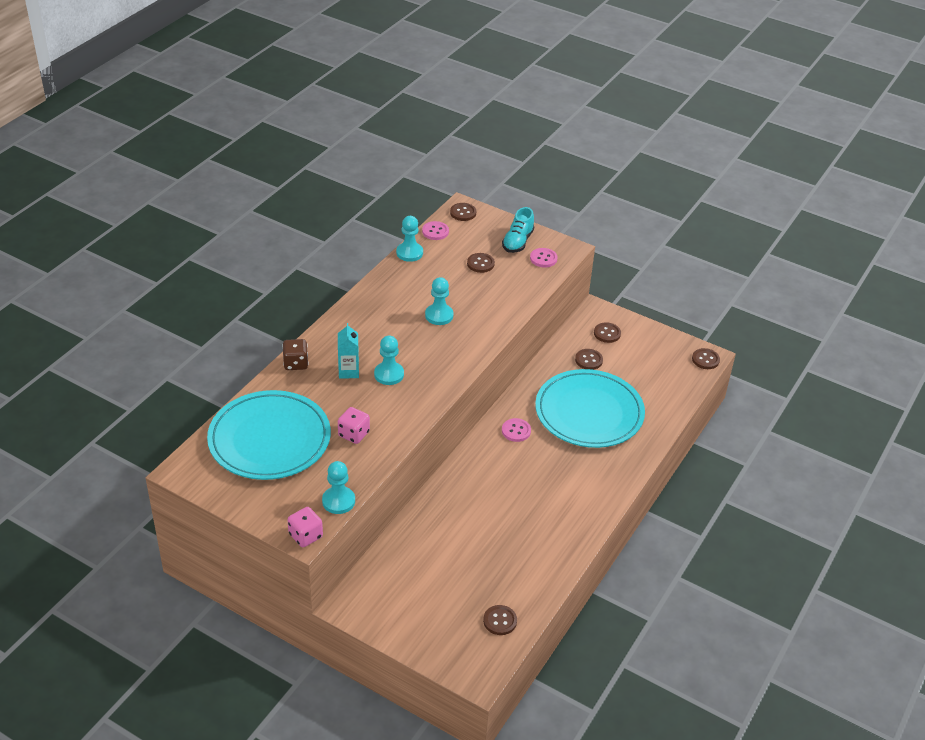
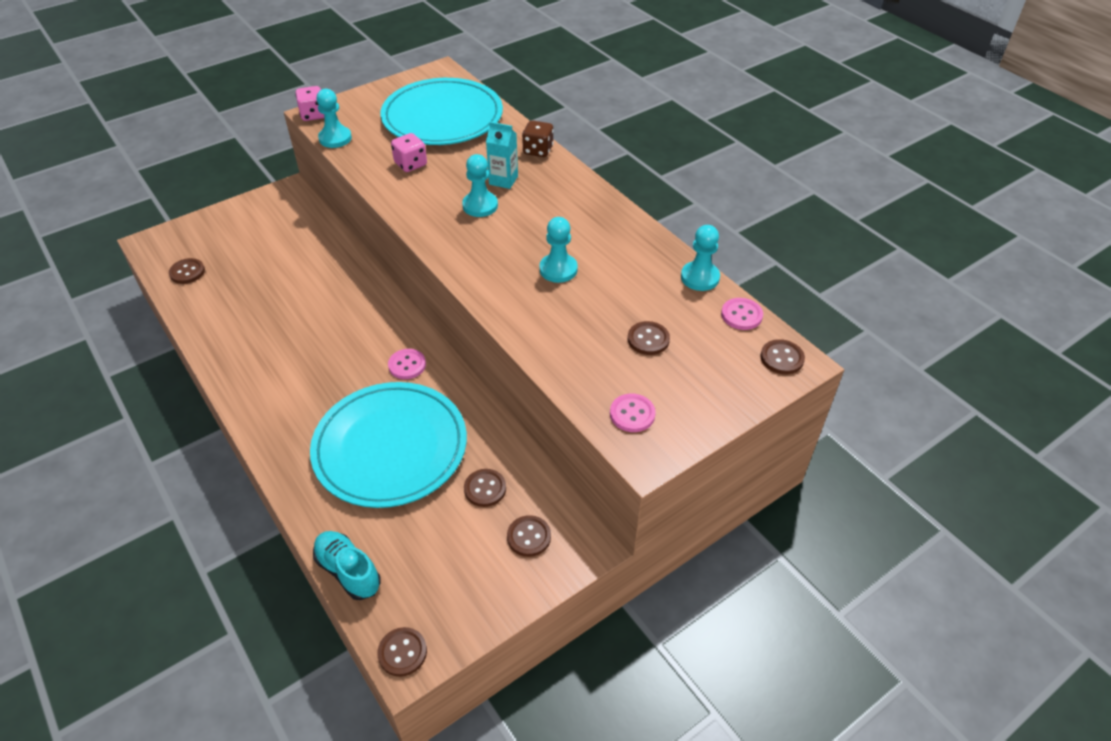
camera: 115 degrees right, 5 degrees up
turquoise shoe [502,207,534,253] -> turquoise shoe moved to [313,531,381,600]

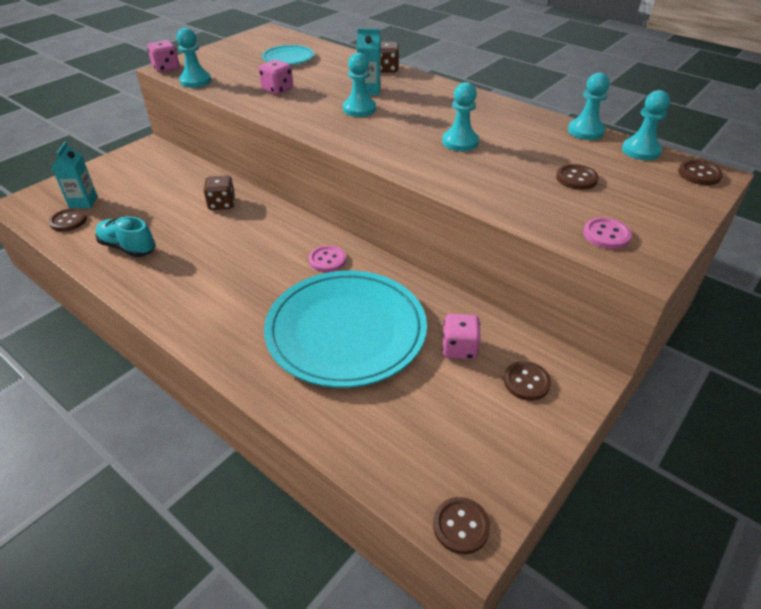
camera: 15 degrees left, 5 degrees down
turquoise shoe [313,531,381,600] -> turquoise shoe moved to [95,216,156,257]
turquoise plate [380,78,503,145] -> turquoise plate [262,45,314,65], size x0.47
brown button [464,469,506,507] -> pink dice [442,314,481,360]
pink button [721,298,763,330] -> turquoise pawn [622,90,670,160]
none -> turquoise carton [52,142,98,209]
none -> brown dice [203,175,235,210]

